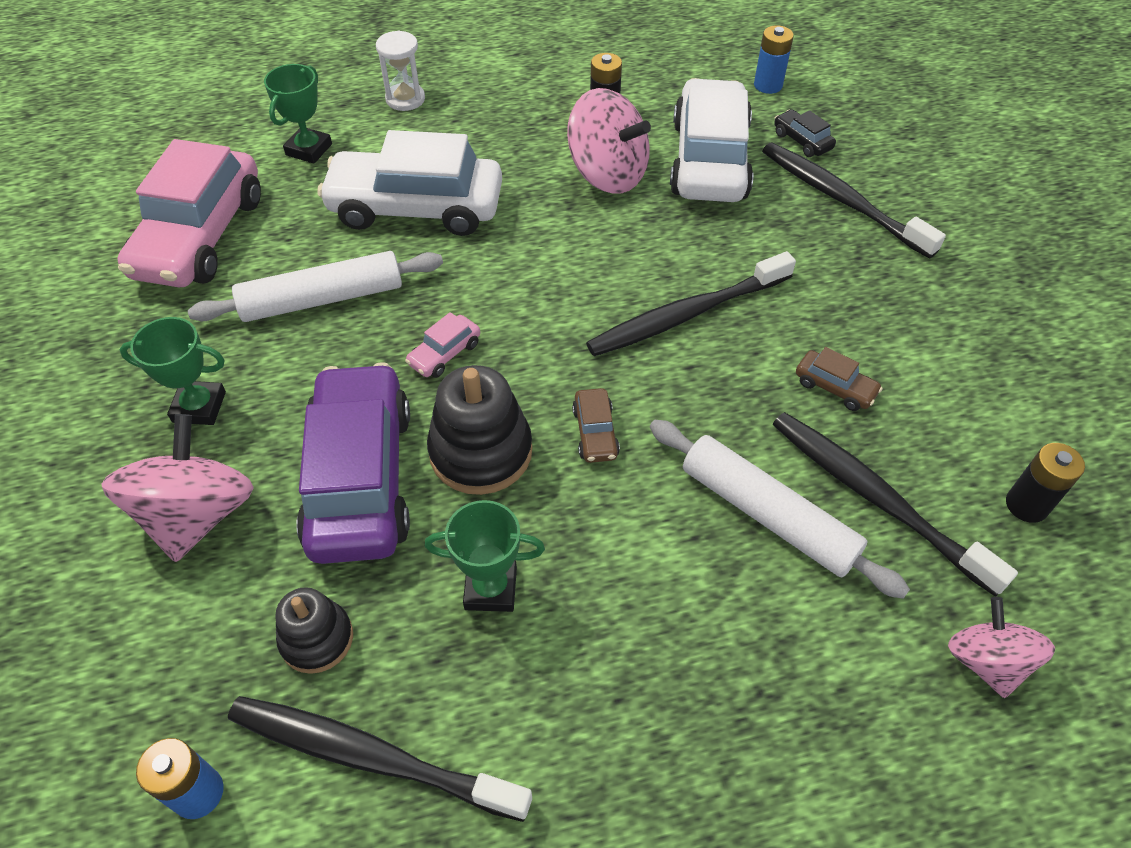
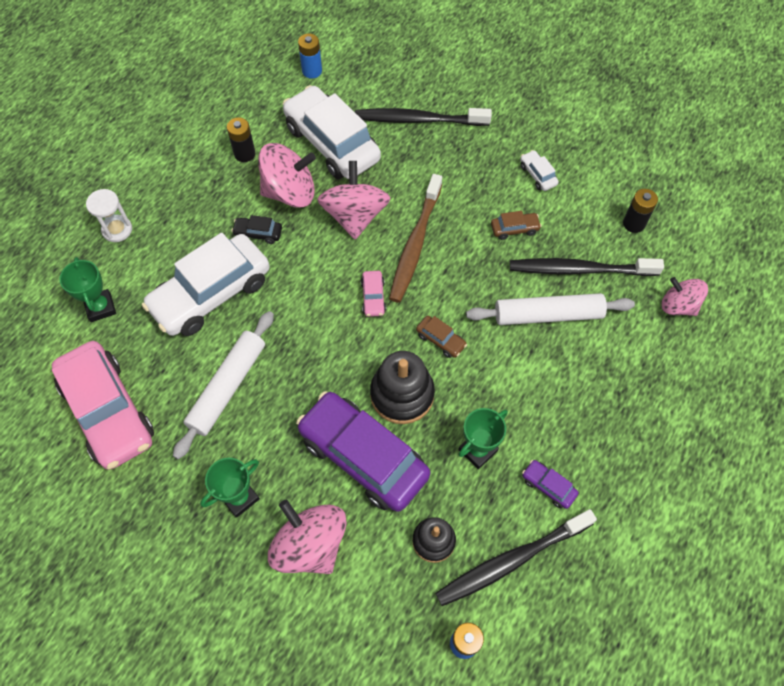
camera: 45 degrees left, 10 degrees up
pink car [405,312,480,378] -> pink car moved to [361,271,386,317]
black toothbrush [586,251,796,356] -> brown toothbrush [389,174,442,303]
black car [774,110,836,157] -> black car moved to [231,215,282,244]
none -> pink spinning top [317,161,391,239]
none -> white car [520,150,559,191]
none -> purple car [522,460,579,509]

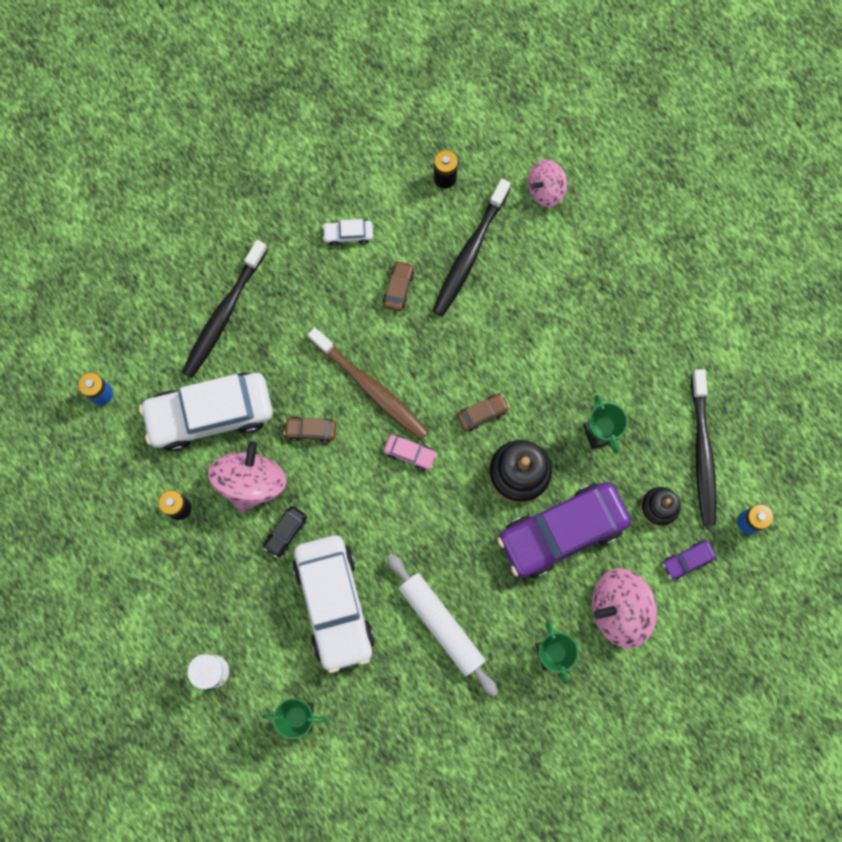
camera: 65 degrees left, 15 degrees up
pink car [52,341,154,470] -> none
pink spinning top [317,161,391,239] -> brown car [284,416,336,443]
white rolling pin [466,293,635,325] -> none
purple car [522,460,579,509] -> purple car moved to [663,540,716,579]

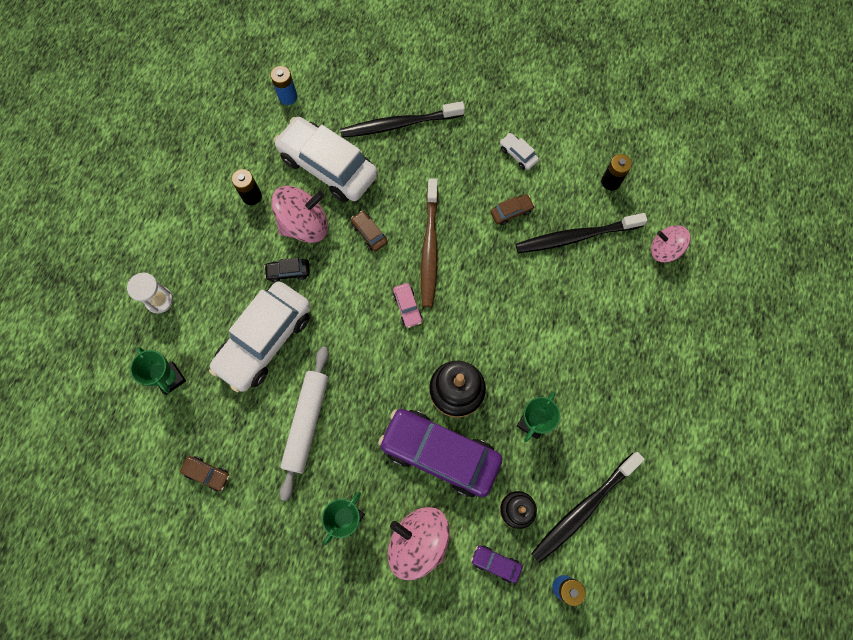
camera: 50 degrees right, 5 degrees down
brown car [457,393,510,431] -> brown car moved to [180,456,229,491]

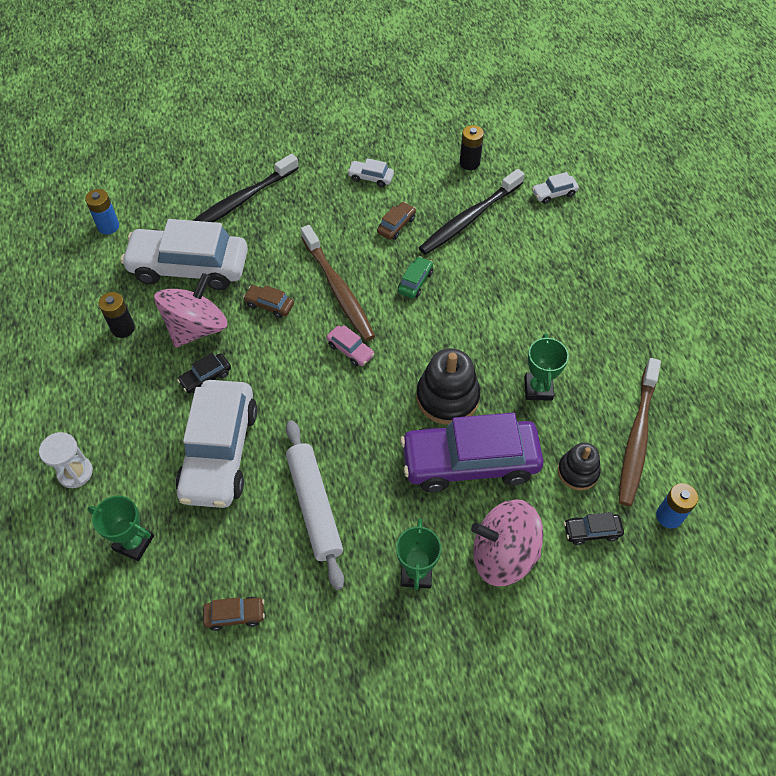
camera: 30 degrees left, 15 degrees down
purple car [471,545,522,583] -> black car [564,512,624,545]
black toothbrush [531,452,645,563] -> brown toothbrush [619,358,661,506]
pink spinning top [651,225,691,263] -> white car [532,172,579,204]
none -> green car [398,256,433,299]

